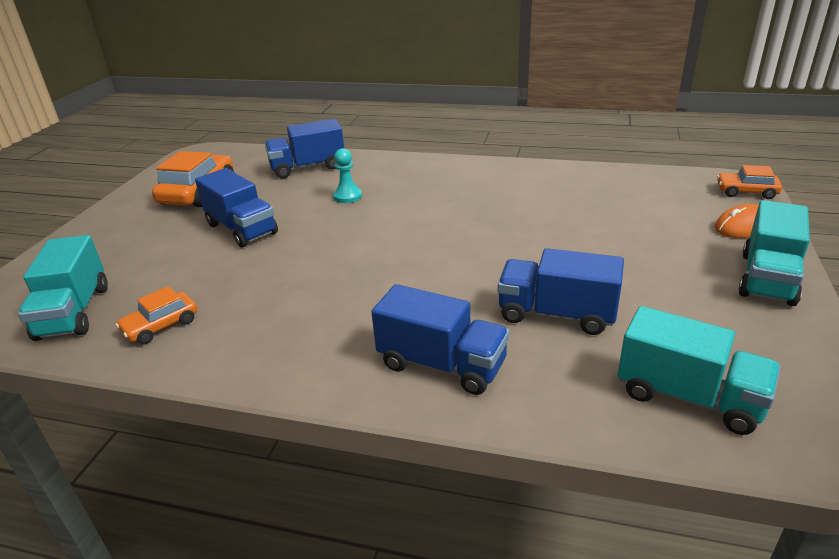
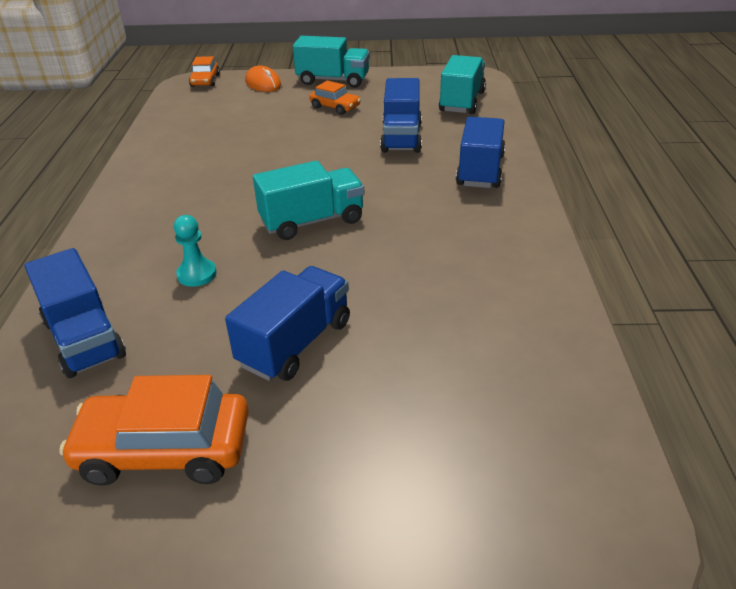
camera: 105 degrees left, 5 degrees up
turquoise truck [18,235,108,341] -> turquoise truck moved to [253,161,365,240]
orange car [116,286,197,344] -> orange car moved to [309,81,361,115]

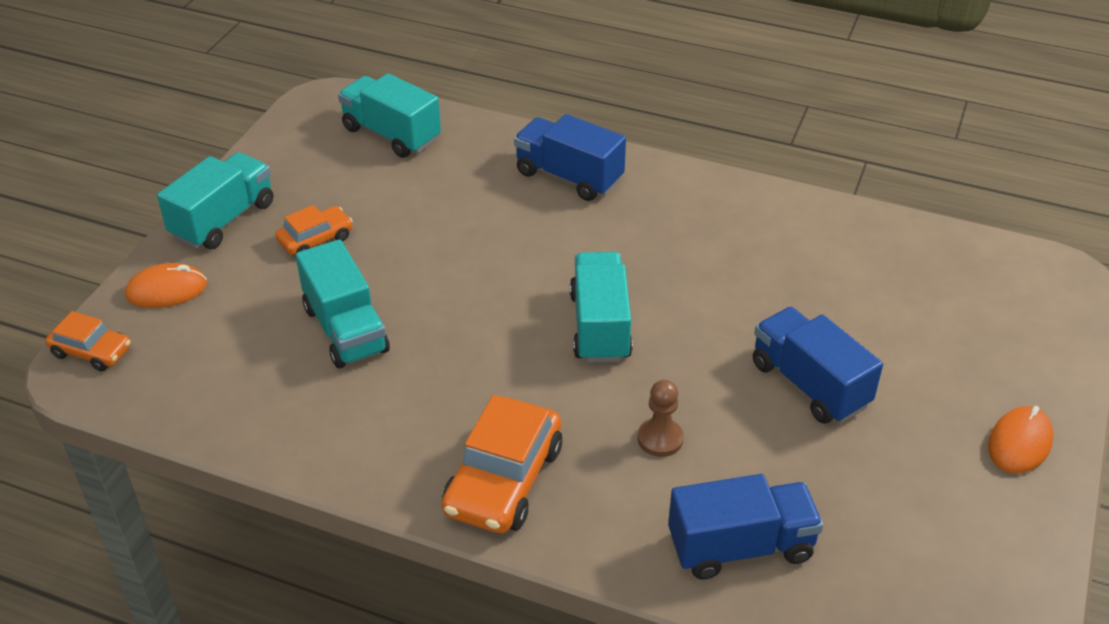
camera: 70 degrees left, 5 degrees up
orange car [60,375,249,486] -> orange car moved to [442,395,562,534]
turquoise pawn [174,215,217,287] -> brown pawn [637,380,684,457]
blue truck [380,78,422,153] -> none
none -> turquoise truck [296,240,390,368]
none -> orange mouse [988,406,1054,474]

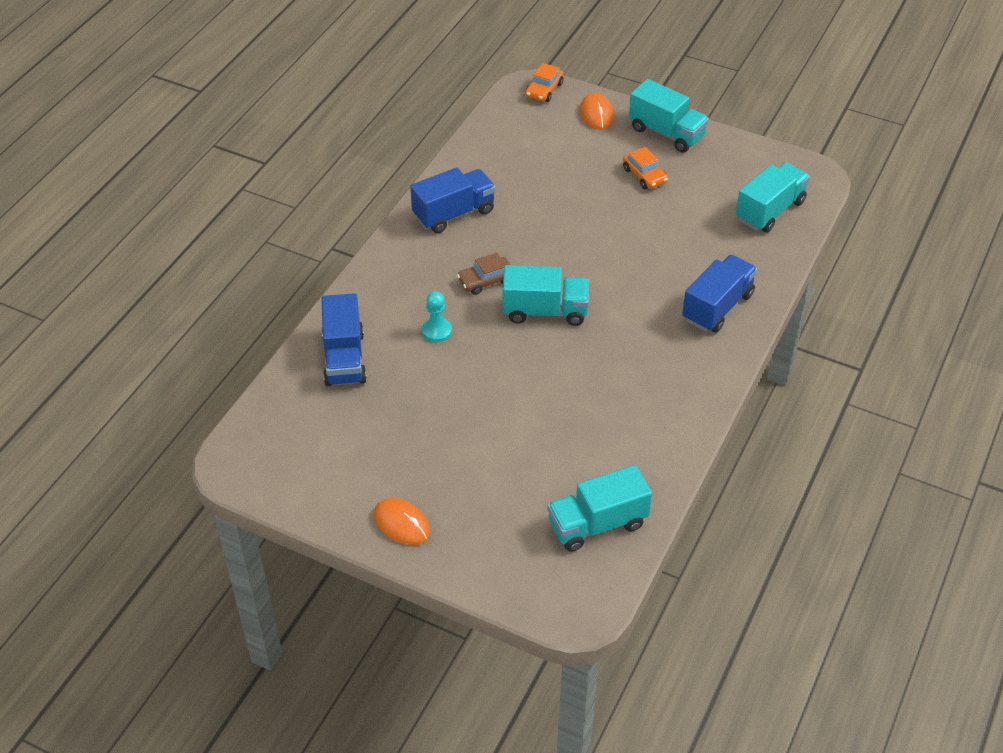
camera: 95 degrees right, 5 degrees up
turquoise truck [296,240,390,368] -> turquoise truck moved to [547,465,652,552]
orange car [442,395,562,534] -> none
brown pawn [637,380,684,457] -> turquoise pawn [422,291,452,342]
blue truck [753,307,883,424] -> blue truck moved to [410,167,496,233]
none -> brown car [457,253,511,295]

